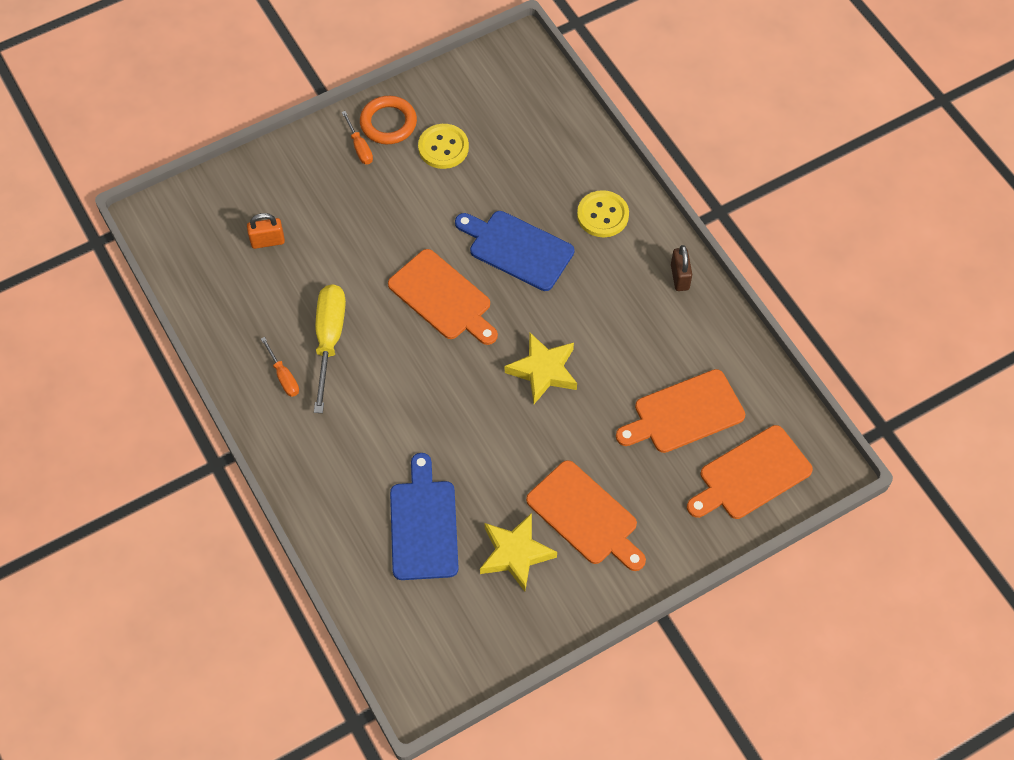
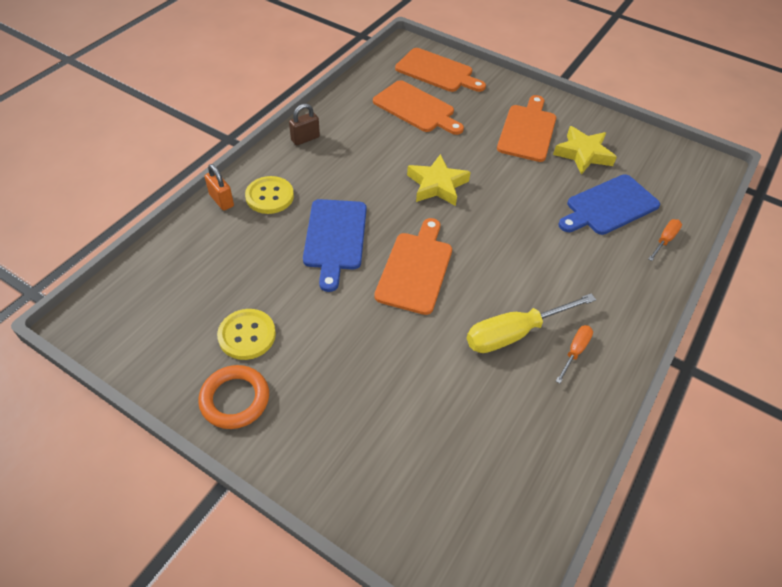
camera: 120 degrees left, 10 degrees down
orange padlock [247,213,285,249] -> orange padlock moved to [205,164,234,211]
orange screwdriver [342,111,373,164] -> orange screwdriver moved to [648,219,682,261]

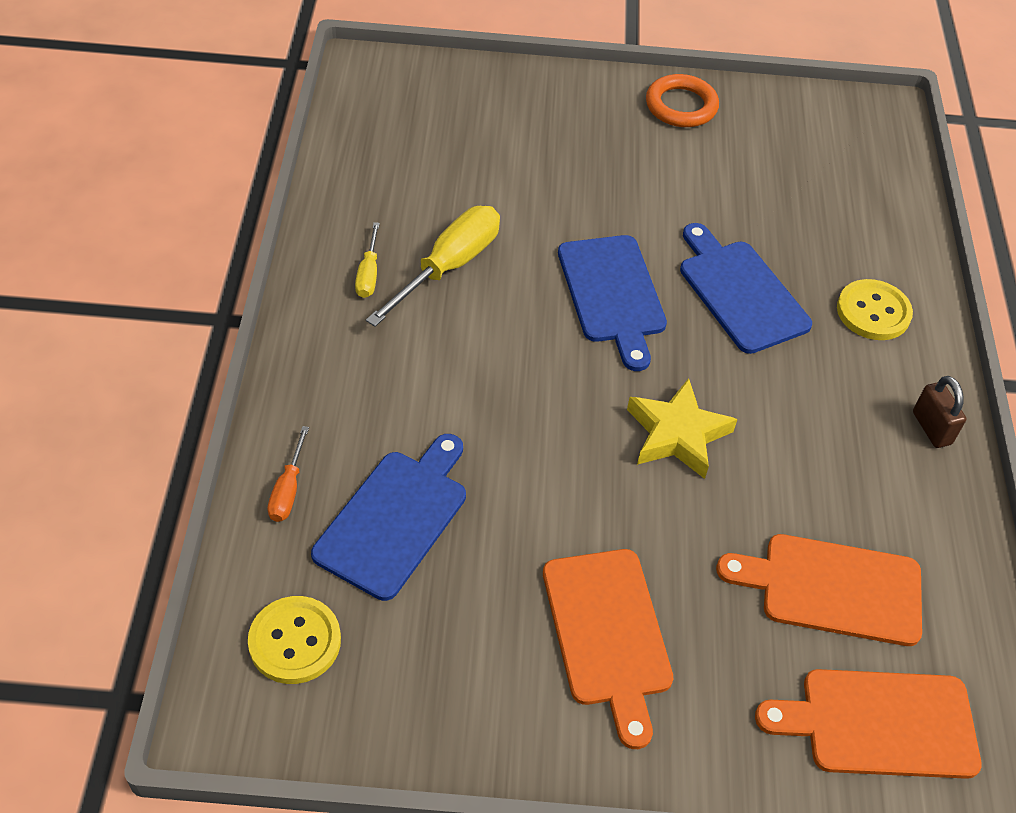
camera: 150 degrees right, 0 degrees up
orange padlock [205,164,234,211] -> none
yellow button [217,309,276,360] -> yellow button moved to [248,596,341,684]
brown padlock [289,104,320,145] -> brown padlock turned 45 degrees counterclockwise [913,376,966,448]
orange cutting board [374,218,452,315] -> blue cutting board [558,235,667,371]
yellow star [553,126,617,175] -> none
orange screwdriver [556,325,593,384] -> yellow screwdriver [355,222,380,298]

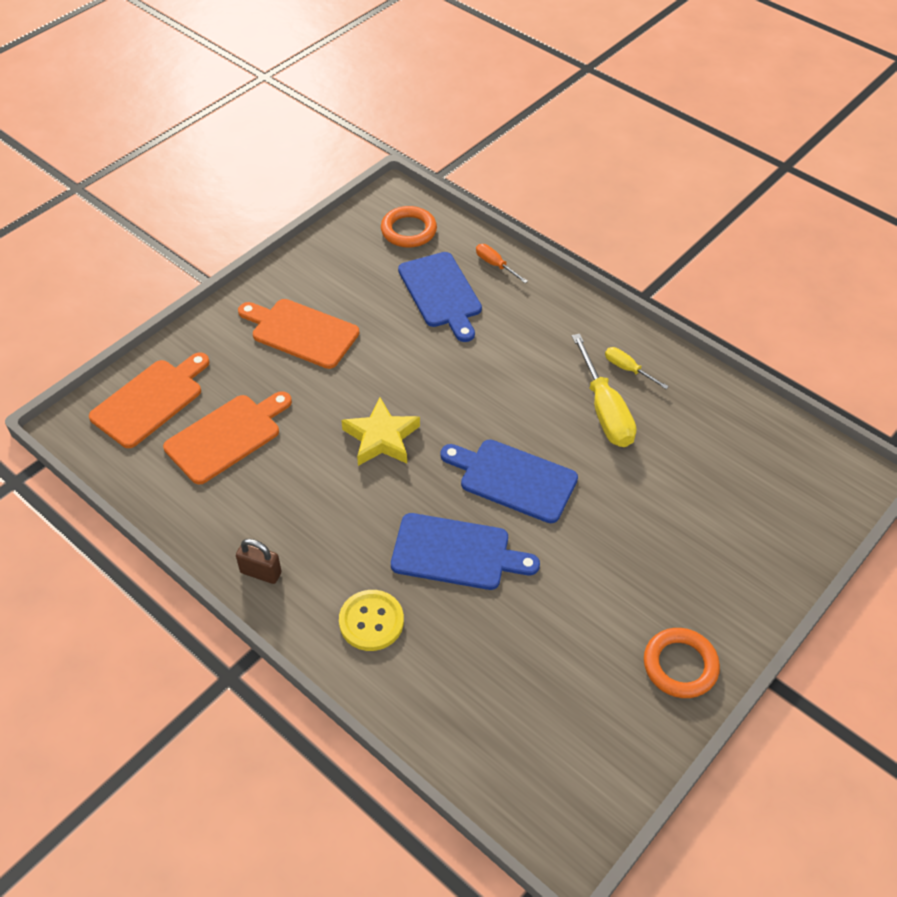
camera: 130 degrees right, 0 degrees up
yellow button [248,596,341,684] -> orange ring [381,206,437,248]

